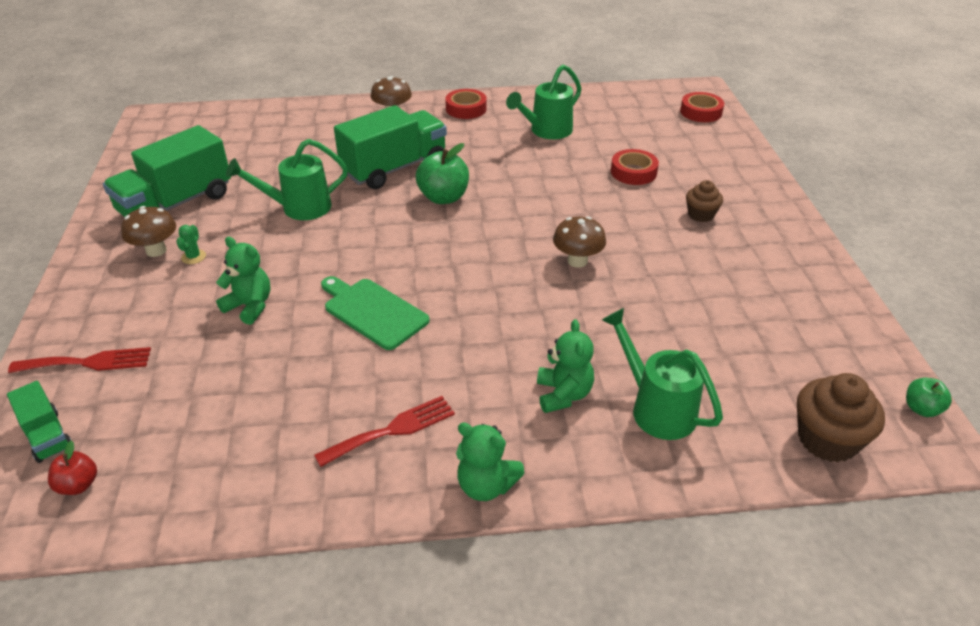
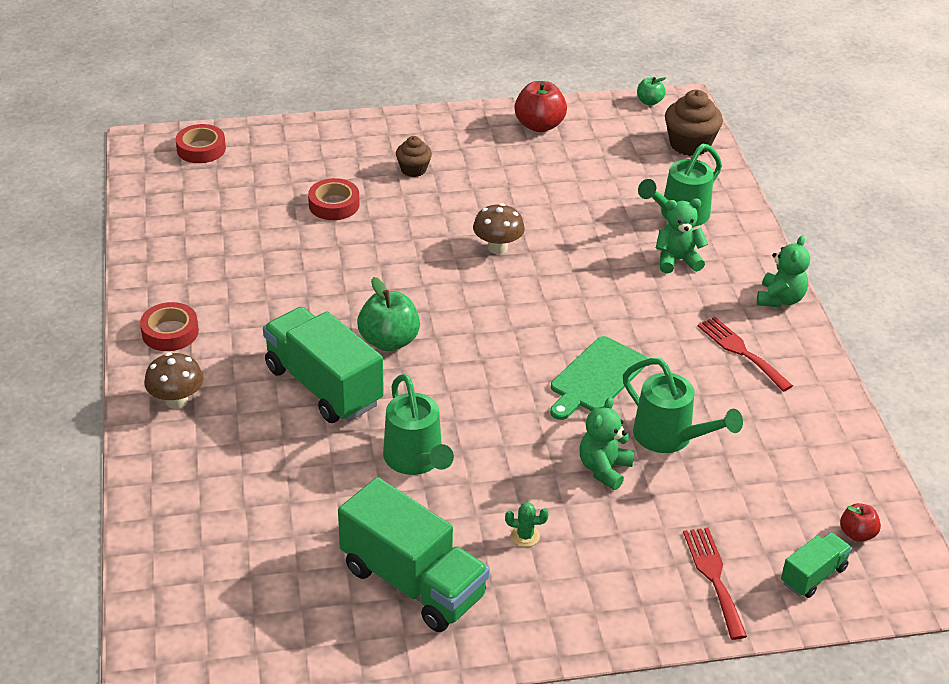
camera: 95 degrees left, 0 degrees up
brown mushroom [121,206,176,257] -> none
green watering can [506,65,582,139] -> green watering can moved to [623,358,743,453]
none -> red apple [514,81,567,132]

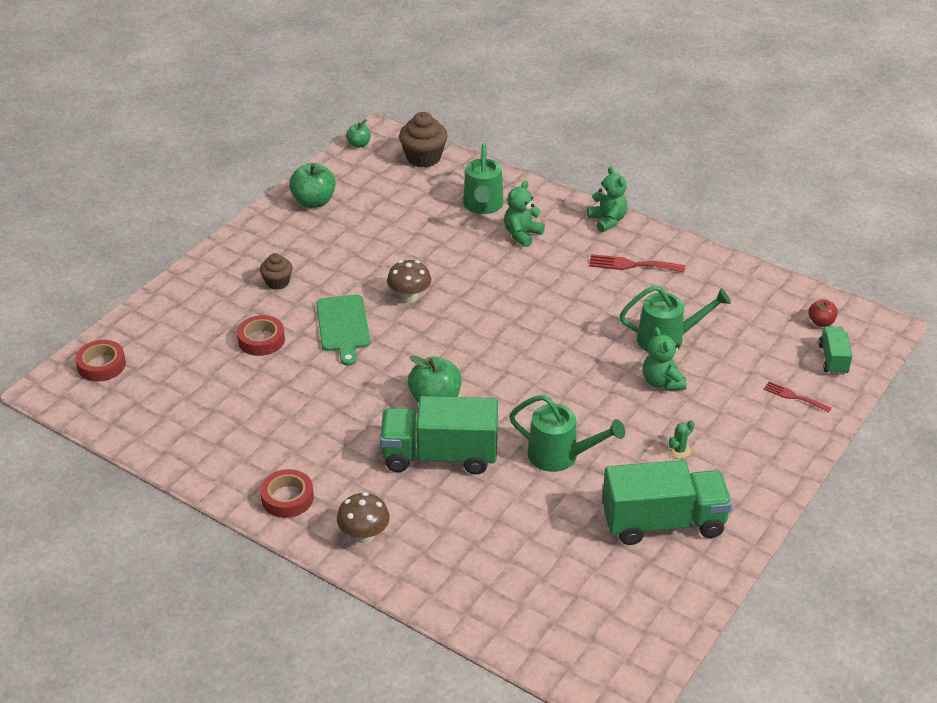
camera: 45 degrees left, 0 degrees up
red apple [514,81,567,132] -> green apple [289,163,336,208]
green cutting board [550,336,648,420] -> green cutting board moved to [316,295,370,366]
red fork [683,528,747,640] -> red fork [763,381,832,413], size x0.66

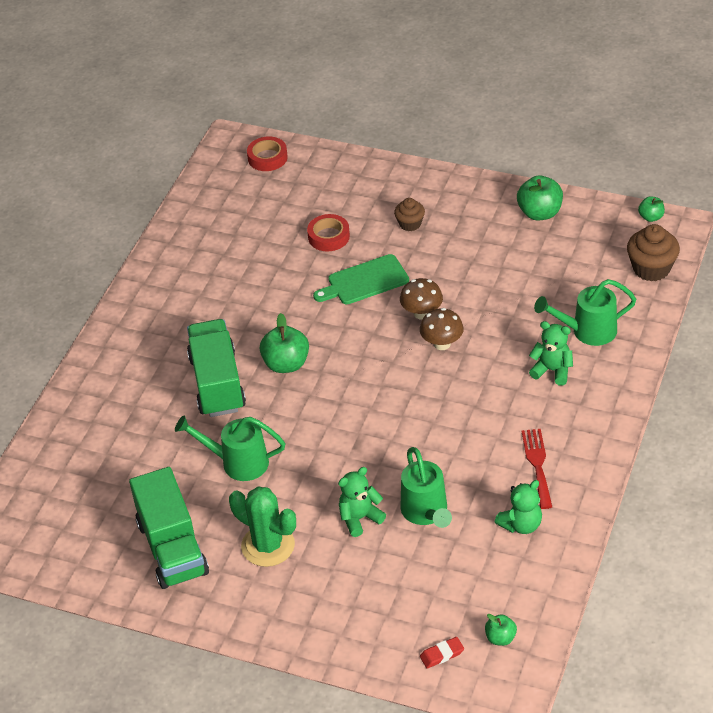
camera: 80 degrees right, 5 degrees up
red tape [260,469,314,518] -> none
brown mushroom [337,492,390,543] -> brown mushroom moved to [420,308,464,350]
green watering can [509,394,625,472] -> green watering can turned 90 degrees clockwise [175,416,285,481]
green teddy bear [587,167,627,232] -> green teddy bear moved to [495,480,542,534]
green cactus [668,420,694,458] -> green cactus [229,486,296,567], size x2.42
red fork [763,381,832,413] -> none
red apple [808,299,838,327] -> green apple [485,614,517,646]
green truck [819,326,852,374] -> red eraser [420,637,464,669]

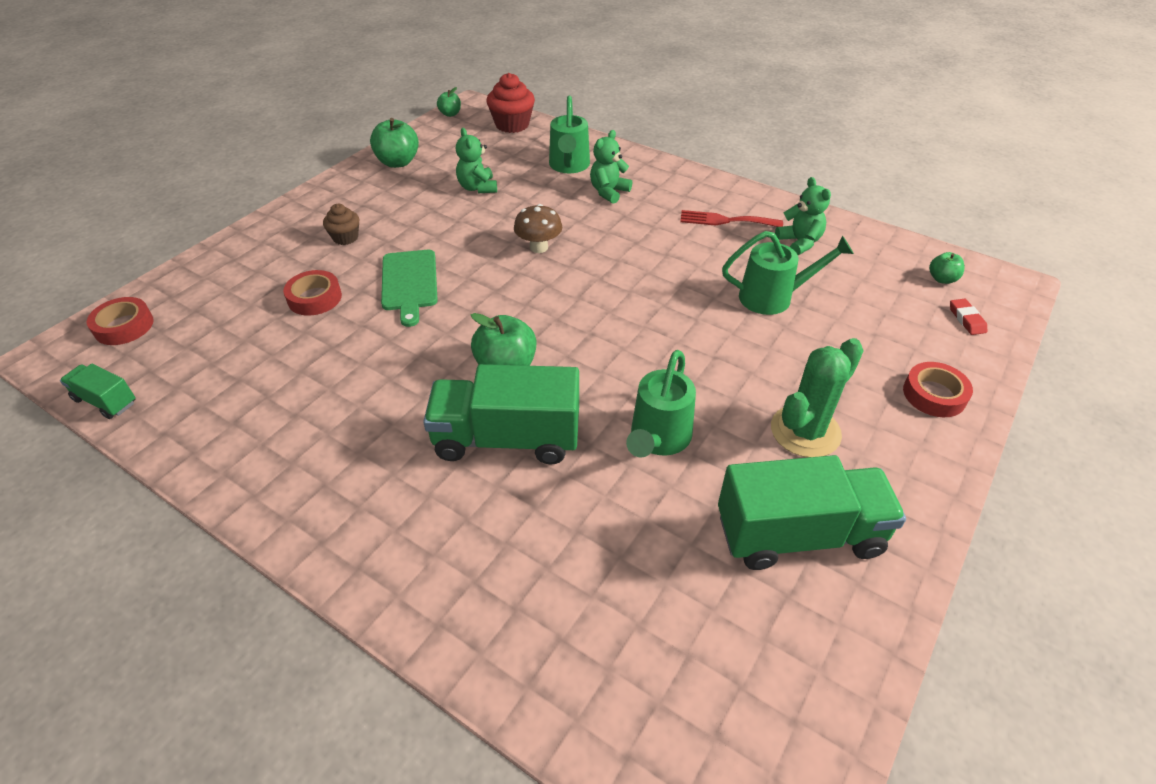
camera: 80 degrees left, 0 degrees up
green teddy bear [338,467,386,537] -> green teddy bear moved to [456,128,497,193]
brown mushroom [400,278,443,320] -> none
brown cupcake [627,224,680,281] -> red cupcake [487,73,535,133]
none -> green truck [60,364,135,419]
none -> red tape [903,362,973,417]

